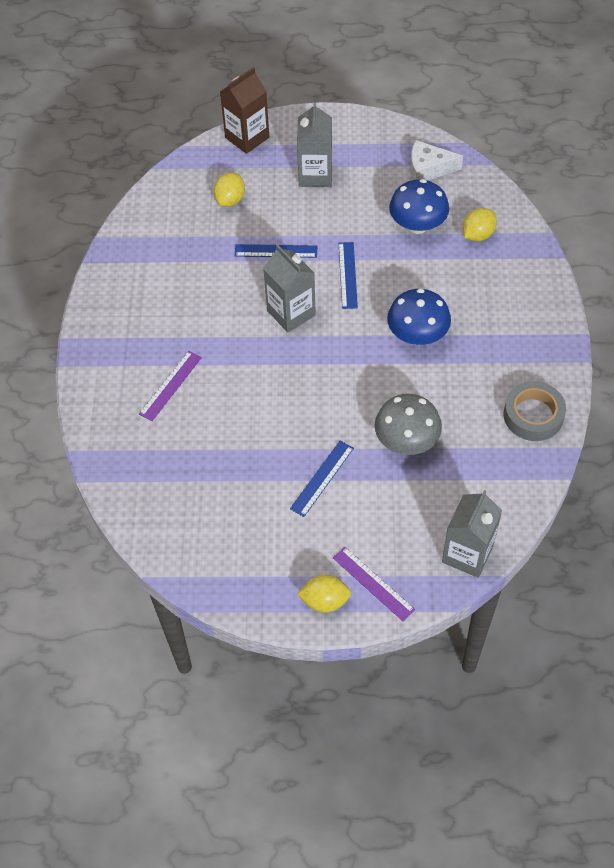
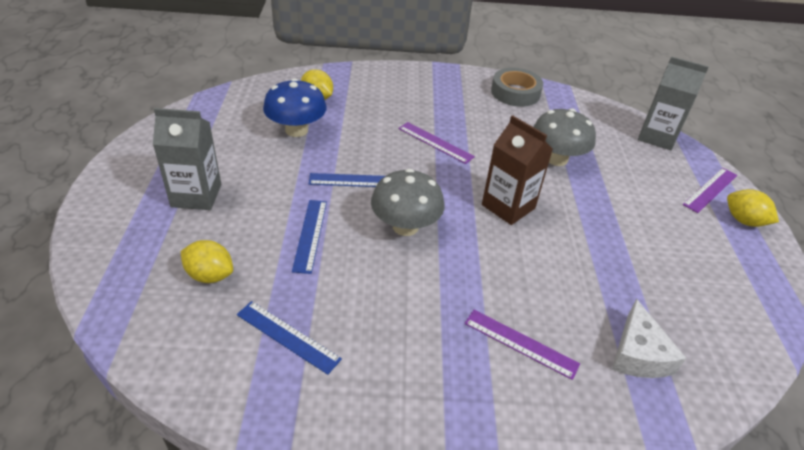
camera: 95 degrees left, 15 degrees down
brown carton [220,67,269,154] -> brown carton moved to [482,115,553,225]
grey carton [263,244,316,333] -> grey mushroom [371,169,445,236]
blue ruler [290,441,354,517] -> blue ruler moved to [237,301,342,375]
yellow lemon [297,575,351,613] -> yellow lemon turned 45 degrees counterclockwise [727,189,779,227]
blue mushroom [387,289,451,345] -> purple ruler [398,122,475,164]
white cheese [411,140,463,181] -> white cheese moved to [612,299,686,378]

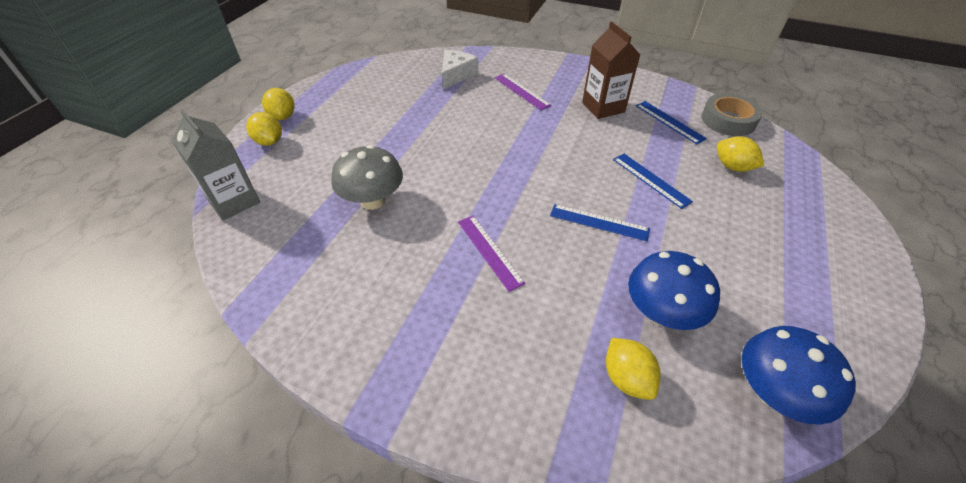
camera: 155 degrees left, 5 degrees up
grey carton [153,108,221,210] -> none
blue ruler [292,200,327,274] -> blue ruler turned 60 degrees counterclockwise [613,154,693,209]
grey mushroom [371,169,445,236] -> none
brown carton [482,115,553,225] -> brown carton moved to [582,21,640,119]
grey tape [491,68,543,107] -> grey tape moved to [702,93,763,136]
purple ruler [683,168,737,213] -> yellow lemon [246,112,282,146]
none -> blue mushroom [742,326,856,425]

